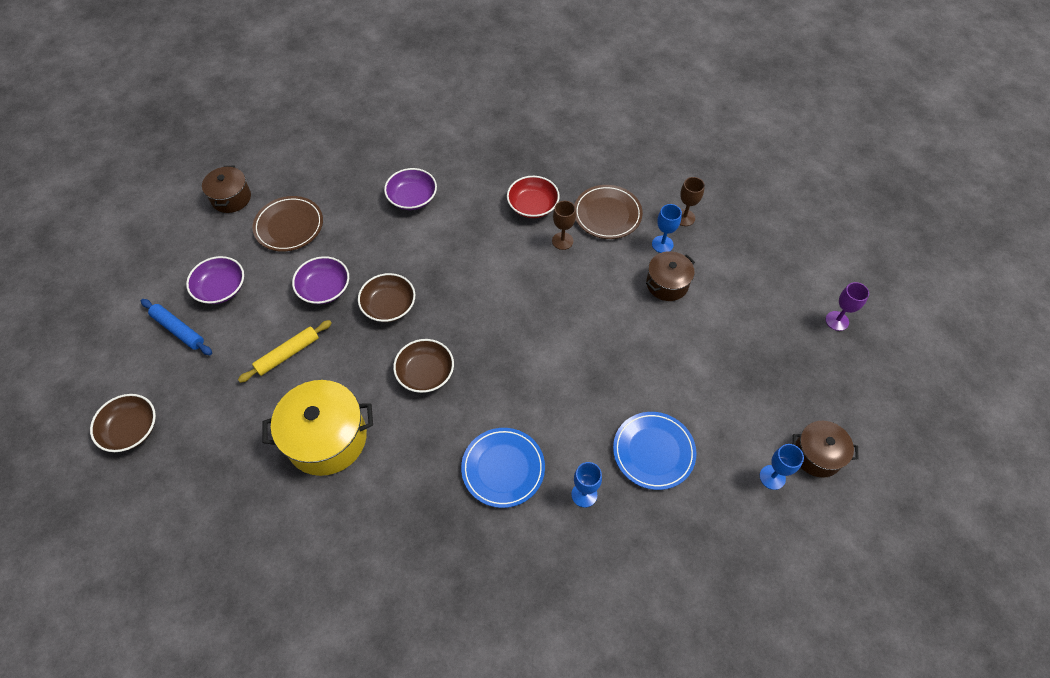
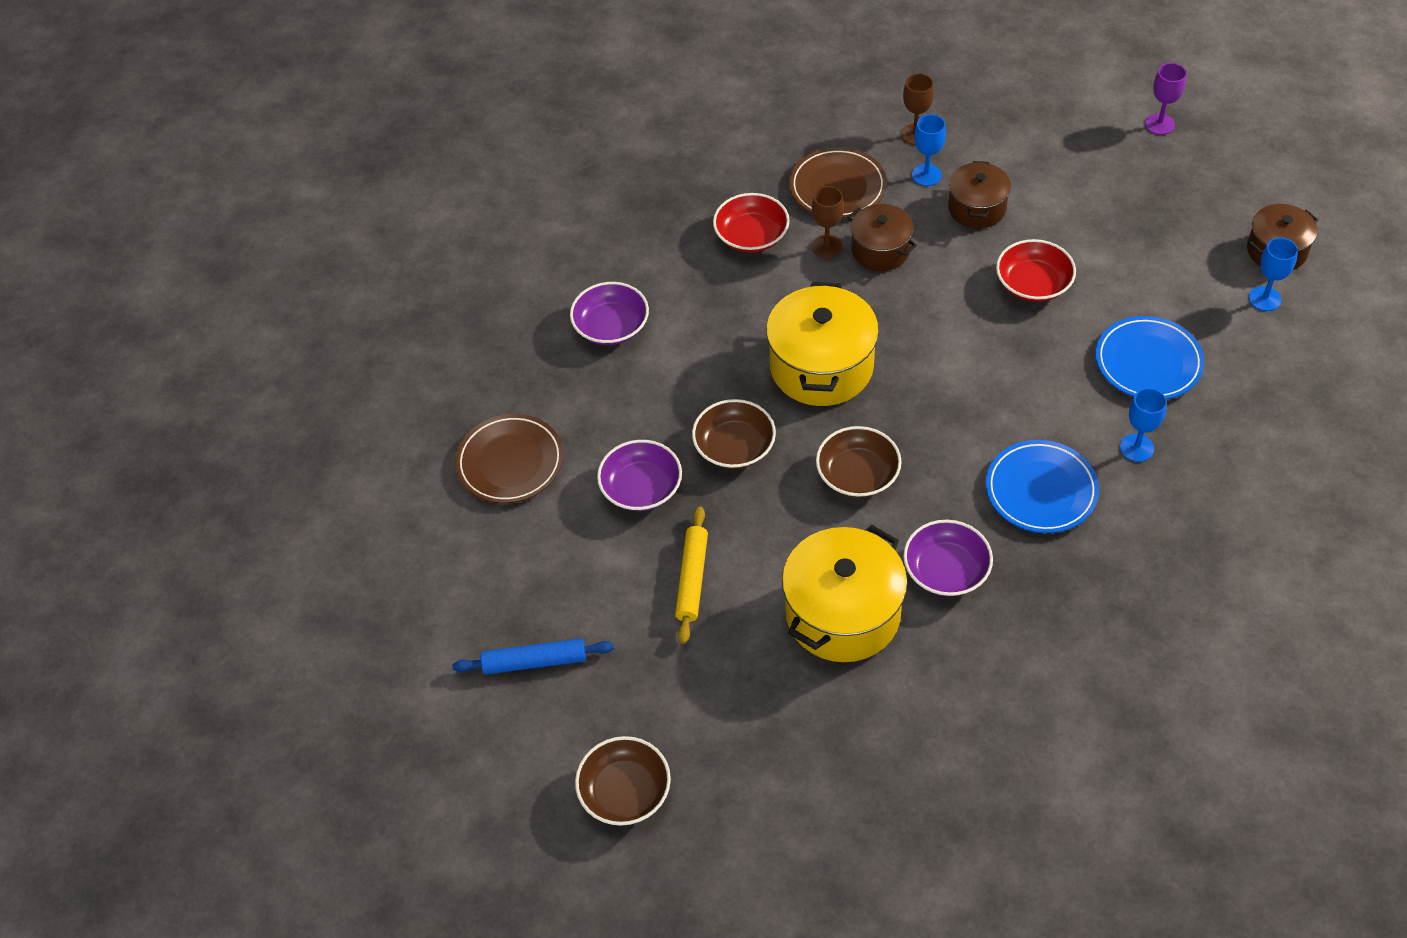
camera: 40 degrees left, 5 degrees down
purple bowl [186,256,244,304] -> purple bowl moved to [903,520,993,596]
brown pot [202,166,251,213] -> brown pot moved to [848,204,917,271]
none -> yellow pot [766,282,879,406]
none -> red bowl [996,239,1076,302]

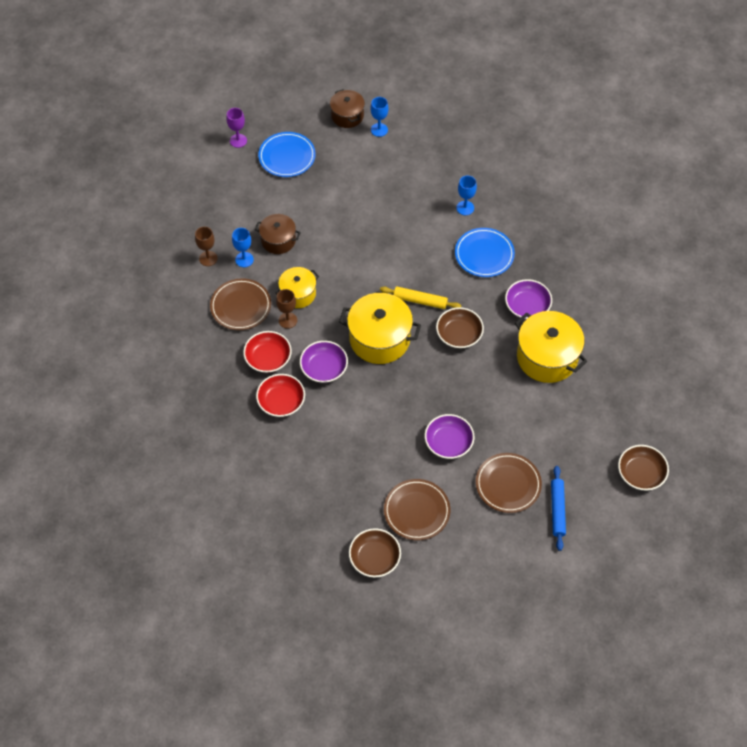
camera: 85 degrees left, 5 degrees up
purple bowl [570,282,649,345] -> purple bowl moved to [300,341,348,383]
yellow rolling pin [675,506,708,644] -> yellow rolling pin moved to [380,287,462,309]
brown bowl [692,399,776,469] -> brown bowl moved to [349,528,401,577]
brown pot [848,204,917,271] -> yellow pot [276,267,319,308]
red bowl [996,239,1076,302] -> red bowl moved to [256,374,305,417]
blue plate [1096,316,1204,399] -> blue plate moved to [258,132,316,177]
none -> brown plate [476,453,542,513]

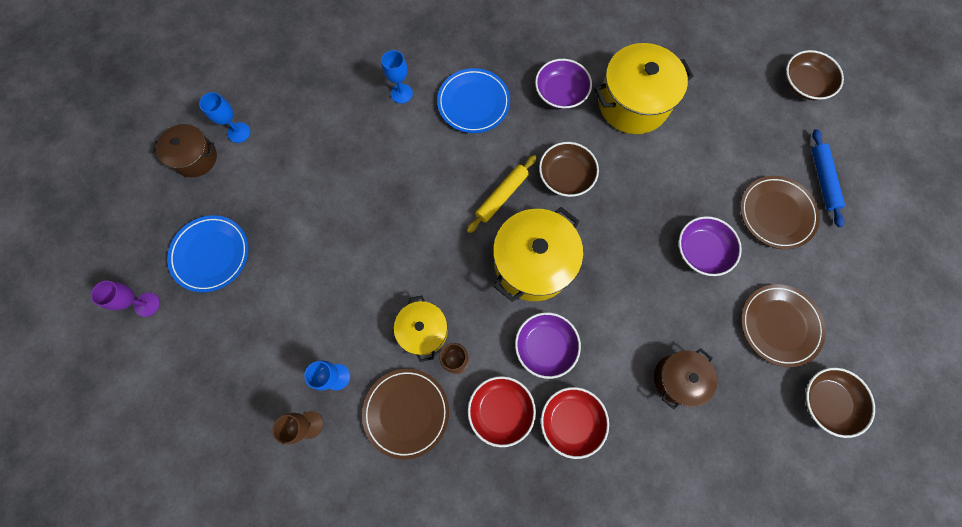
camera: 65 degrees left, 15 degrees up
brown pot [254,214,301,254] -> brown pot moved to [654,348,717,410]
blue rolling pin [551,466,566,551] -> blue rolling pin turned 60 degrees clockwise [812,129,845,227]

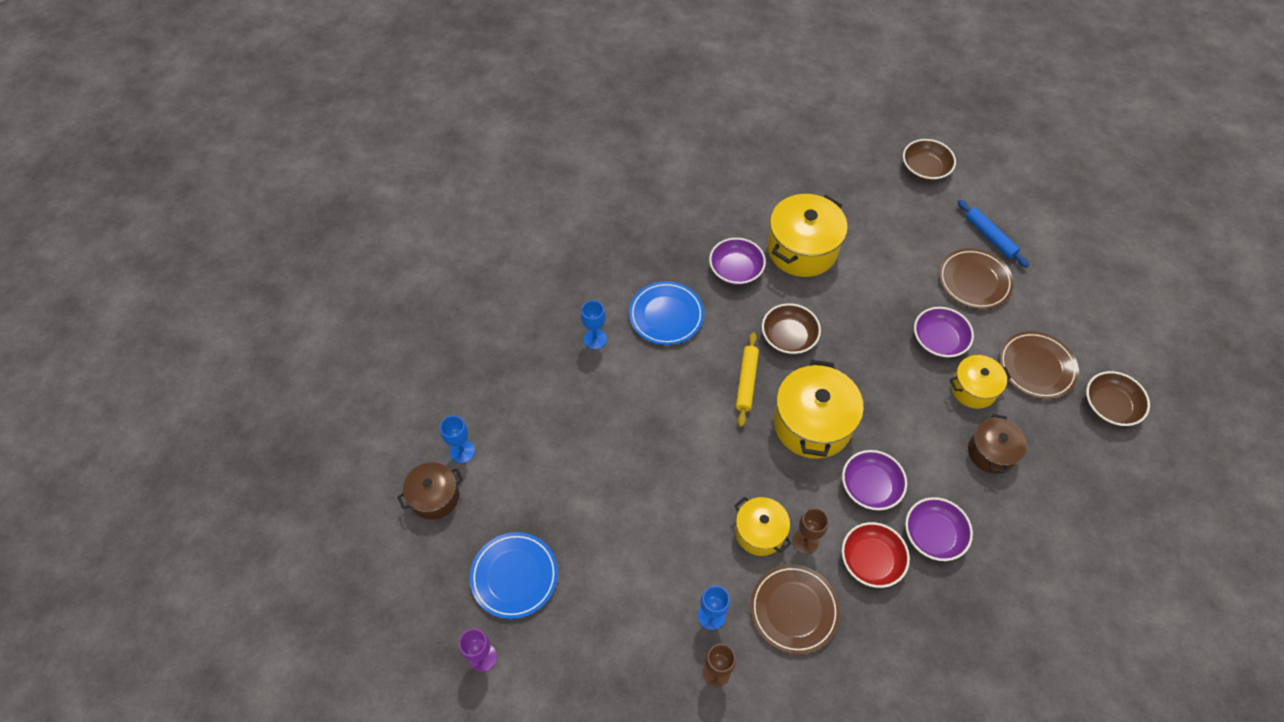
camera: 30 degrees left, 15 degrees down
red bowl [541,387,609,459] -> purple bowl [905,497,973,561]
none -> yellow pot [950,355,1011,409]

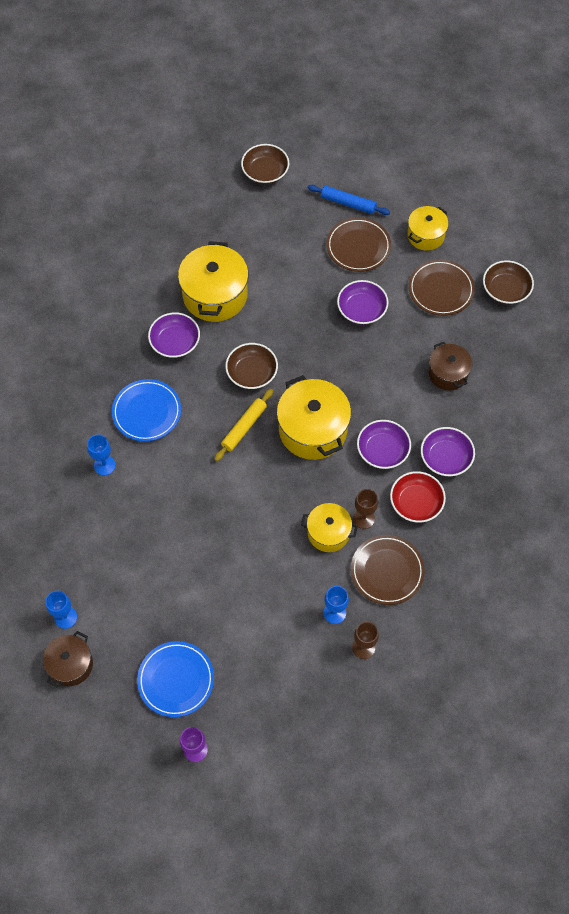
camera: 35 degrees left, 5 degrees up
yellow rolling pin [736,332,759,427] -> yellow rolling pin turned 60 degrees clockwise [214,389,273,461]
yellow pot [950,355,1011,409] -> yellow pot moved to [407,206,448,251]

